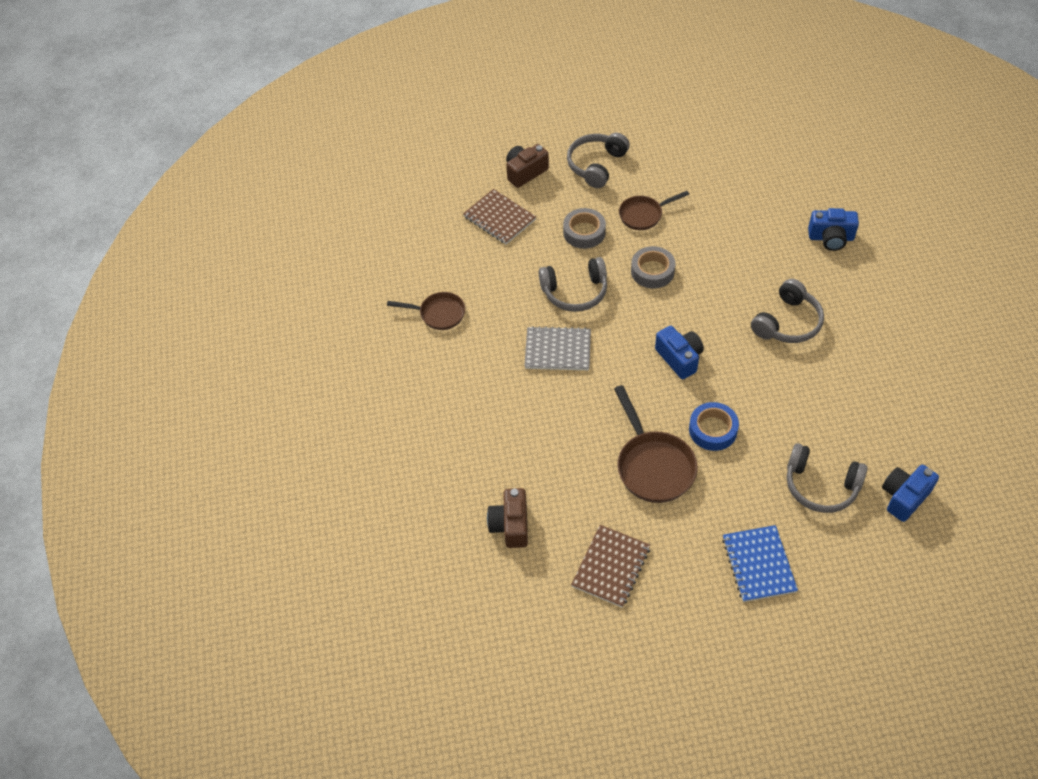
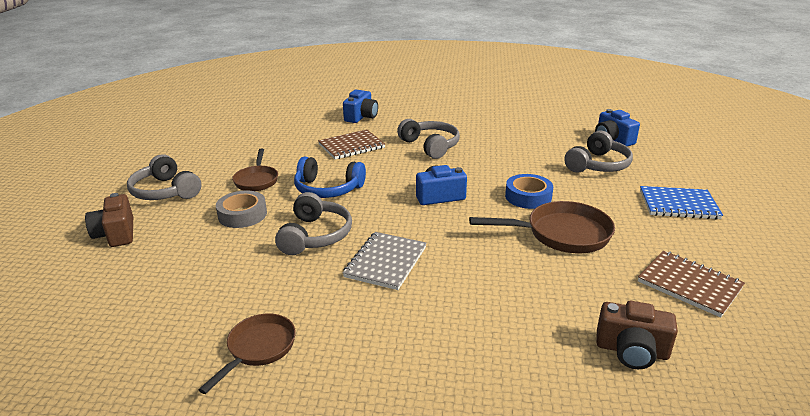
camera: 75 degrees left, 25 degrees down
brown notebook [463,189,536,244] -> brown notebook moved to [318,129,385,160]
grey tape [631,246,675,289] -> blue headphones [294,157,366,198]

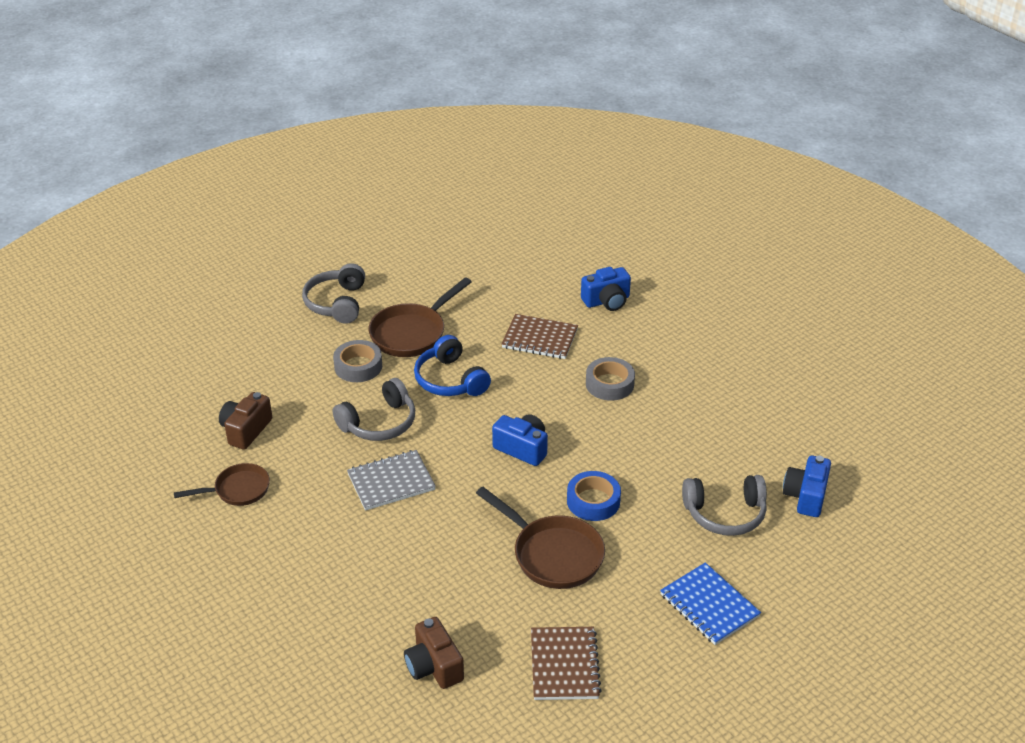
camera: 45 degrees right, 10 degrees up
brown camera [85,193,133,247] -> brown camera moved to [219,392,272,450]
brown pan [232,149,278,191] -> brown pan [369,277,472,357], size x1.57
grey headphones [397,119,460,159] -> grey tape [586,357,635,401]

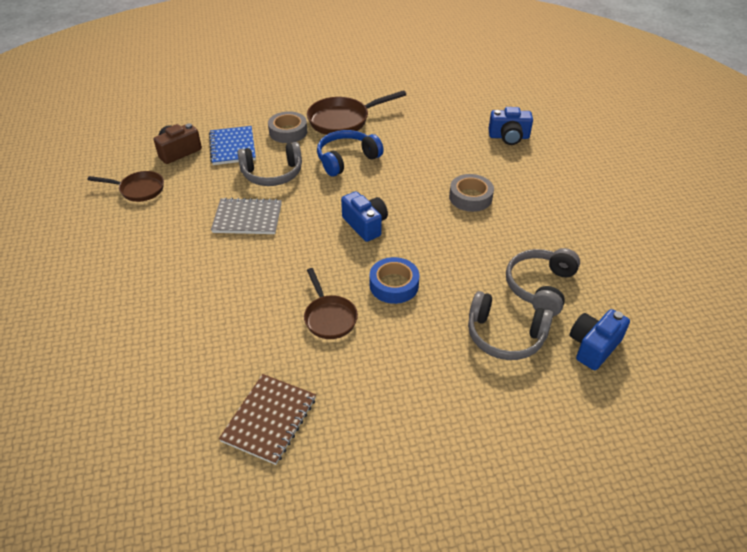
camera: 25 degrees right, 5 degrees up
grey headphones [302,263,365,324] -> grey headphones moved to [506,248,580,316]
brown camera [404,617,464,689] -> none
blue headphones [414,335,491,396] -> blue headphones turned 60 degrees clockwise [317,130,384,177]
brown pan [476,487,605,589] -> brown pan [304,268,358,339], size x0.64
brown notebook [501,314,578,359] -> none
blue notebook [660,562,761,645] -> blue notebook moved to [209,126,256,165]

